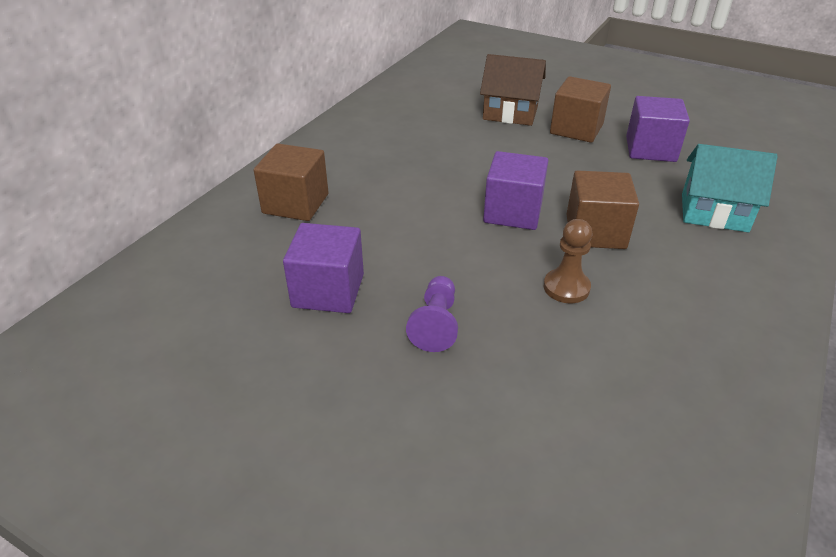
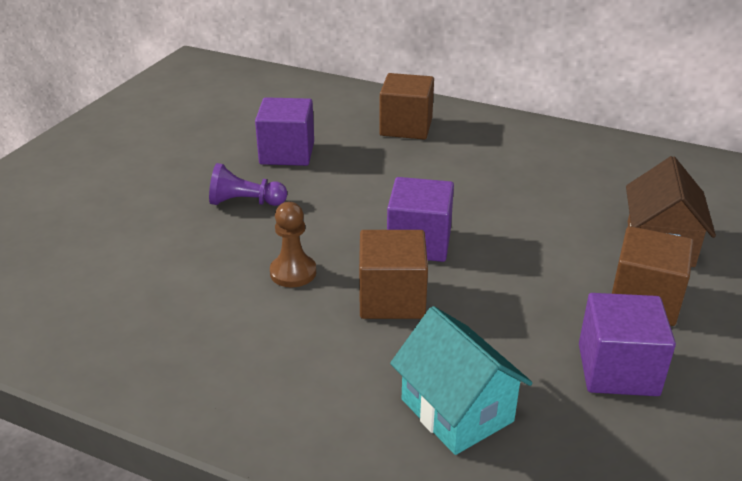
camera: 85 degrees right, 5 degrees down
turquoise house [682,144,778,232] -> turquoise house turned 45 degrees counterclockwise [390,306,533,455]

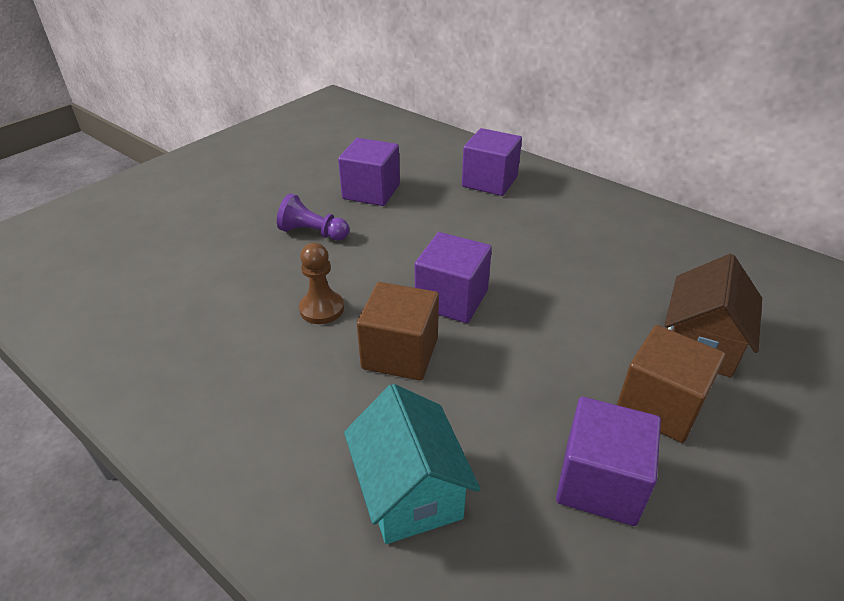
camera: 15 degrees right, 5 degrees up
brown cube [379,73,434,139] -> purple cube [462,128,522,196]

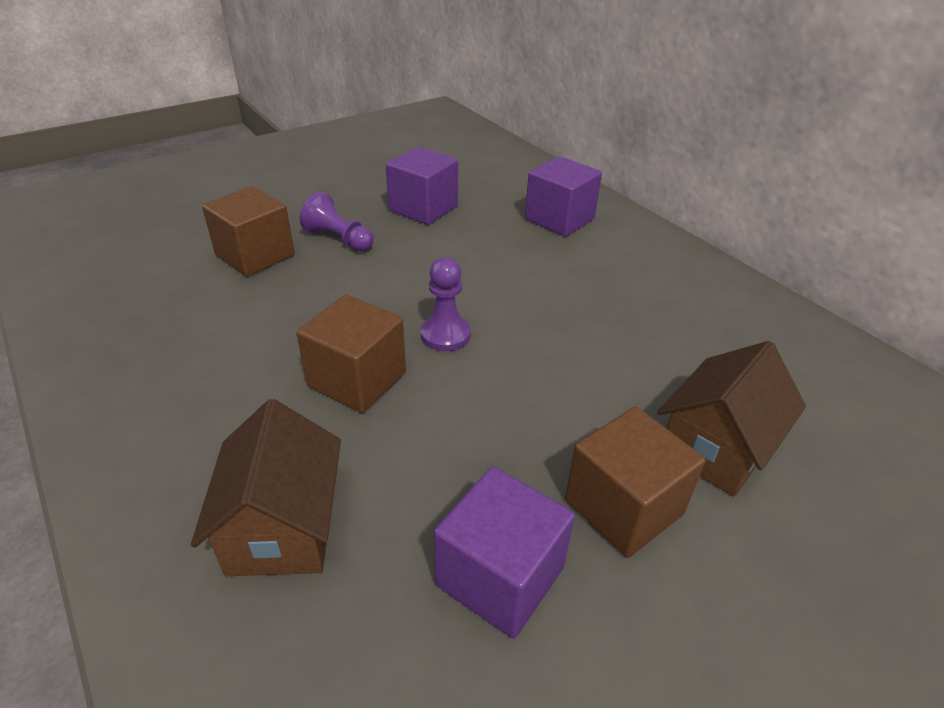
camera: 15 degrees right, 0 degrees up
brown pawn [299,243,344,324] -> none
turquoise house [344,384,480,544] -> brown house [191,399,341,576]
purple cube [415,232,492,323] -> purple pawn [421,257,471,351]
none -> brown cube [202,186,295,277]

